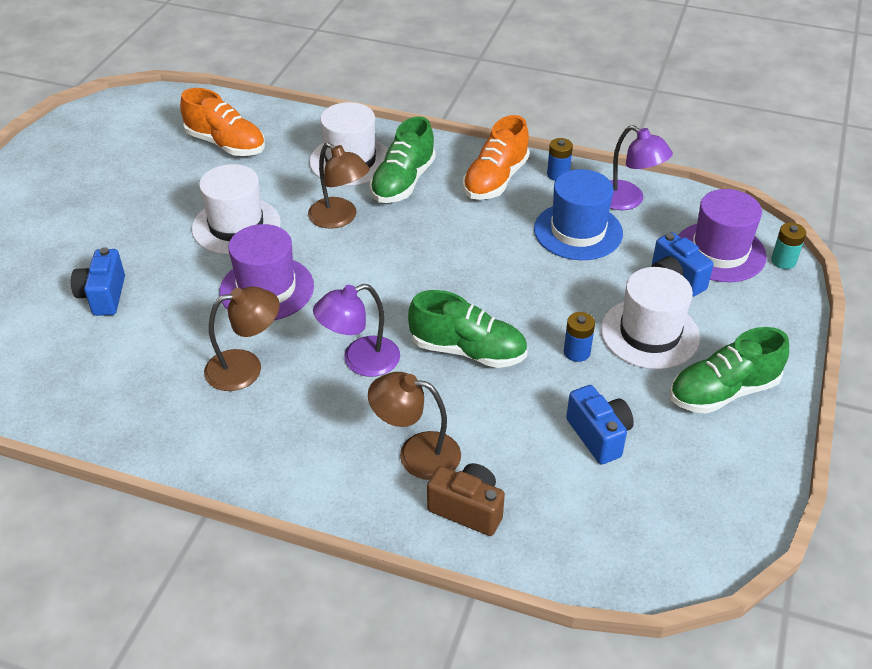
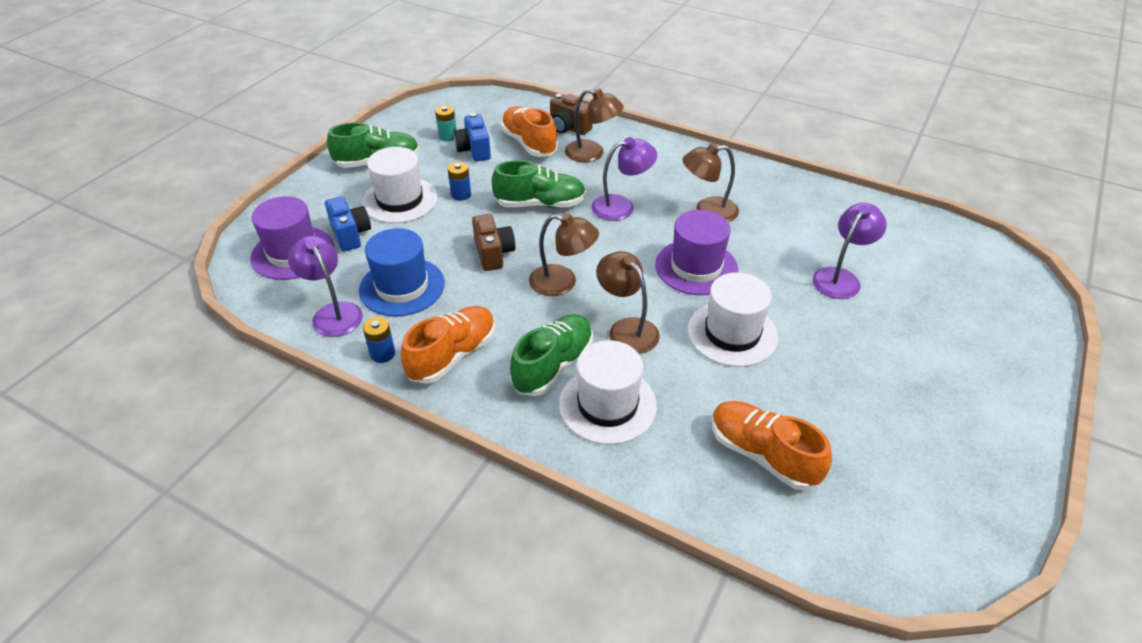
camera: 170 degrees left, 0 degrees up
blue camera [71,248,125,316] -> purple lamp [812,203,887,299]
green shoe [408,290,527,368] -> green shoe turned 150 degrees clockwise [492,160,586,208]
turquoise battery [771,223,806,269] -> turquoise battery moved to [435,105,457,141]
none -> brown camera [472,214,515,271]
none -> orange shoe [501,106,558,157]
none -> brown lamp [529,213,599,296]

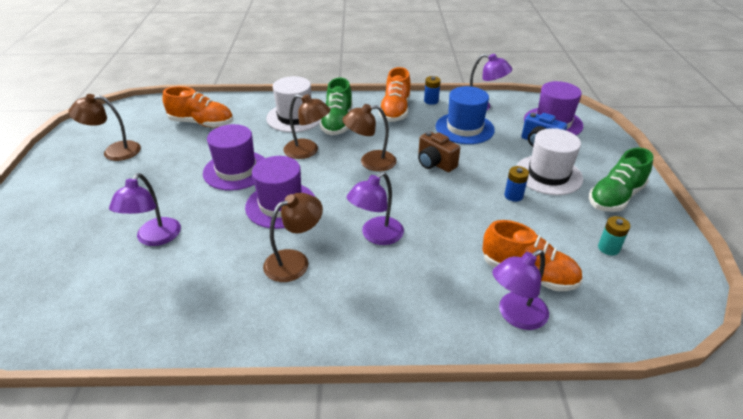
camera: 150 degrees right, 5 degrees down
blue camera [454,113,491,162] -> none
green shoe [492,160,586,208] -> none
brown camera [550,94,593,135] -> purple lamp [492,249,549,330]
brown lamp [565,89,624,162] -> brown lamp moved to [68,94,141,161]
white hat [687,272,778,367] -> purple hat [203,124,265,191]

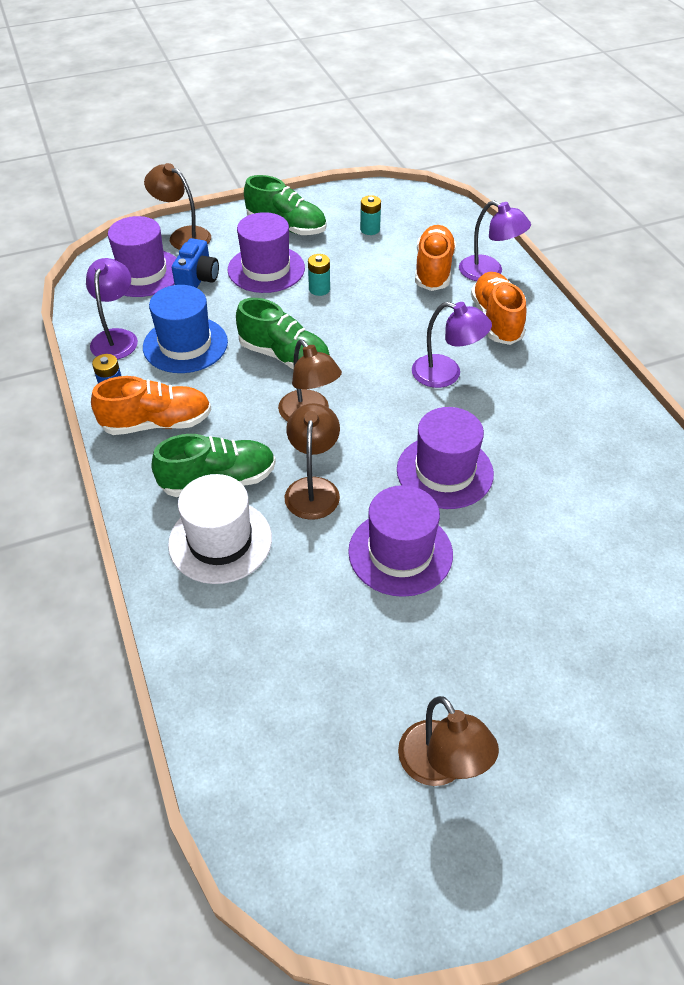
camera: 110 degrees left, 10 degrees up
purple lamp [109,173,181,246] -> none
orange shoe [162,86,233,128] -> orange shoe moved to [471,272,526,345]
brown lamp [263,193,323,282] -> brown lamp moved to [144,163,211,250]
brown camera [418,131,460,172] -> green shoe [236,298,330,369]
blue battery [504,166,529,202] -> turquoise battery [308,254,330,296]
white hat [516,128,583,195] -> purple hat [228,212,305,293]

